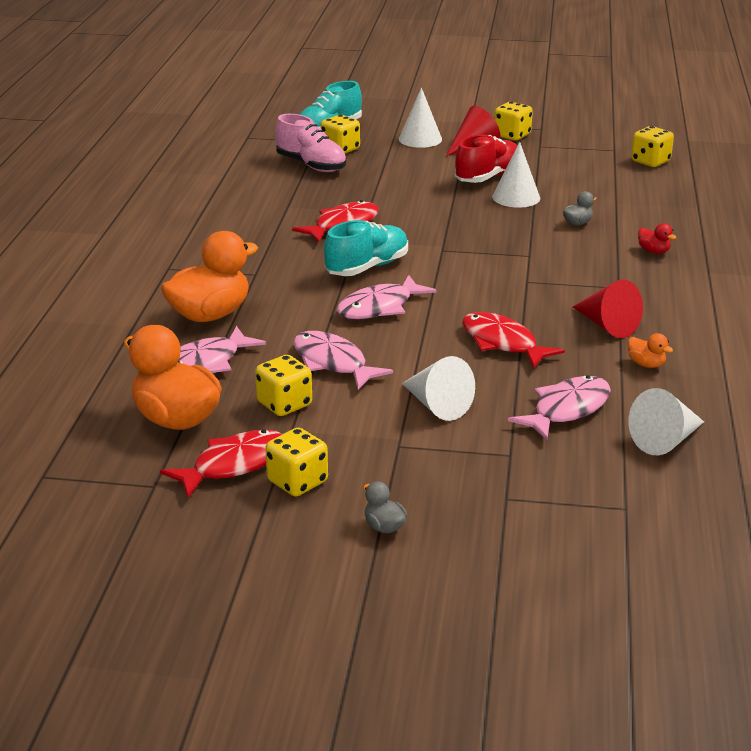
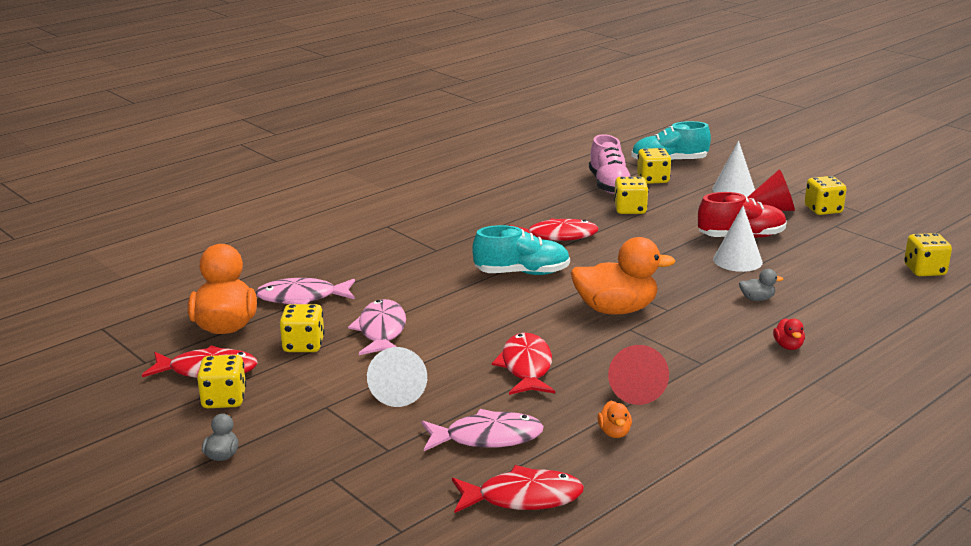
camera: 40 degrees right, 5 degrees down
orange duck [161,231,258,322] -> orange duck moved to [571,237,676,315]
pink fish [337,275,437,319] -> none
white cone [629,388,704,455] -> red fish [452,465,584,513]
none -> yellow dice [614,177,649,214]

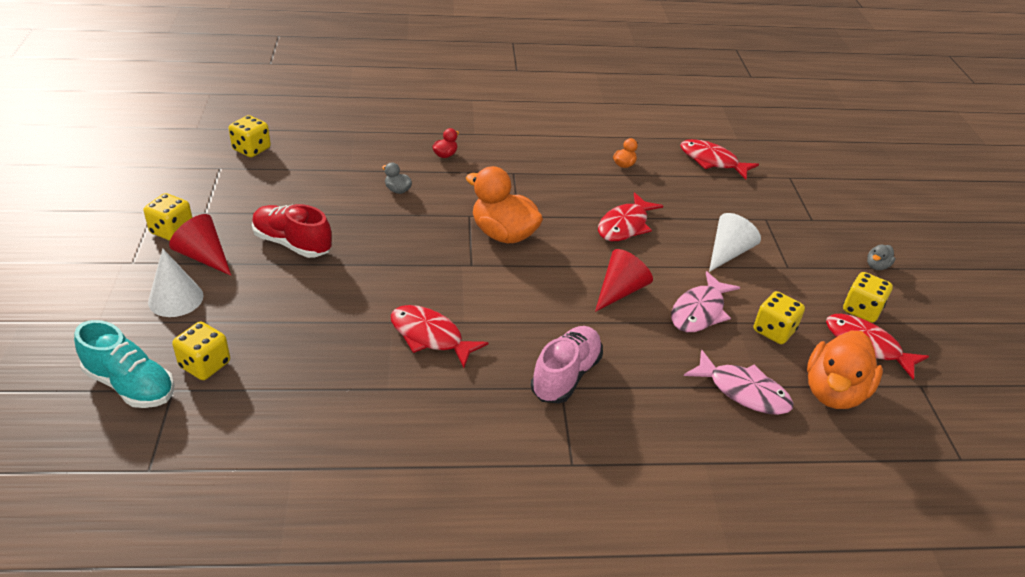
camera: 145 degrees left, 15 degrees up
pink fish [421,409,544,451] -> none
turquoise shoe [472,225,570,275] -> none
pink shoe [589,134,630,194] -> pink shoe moved to [531,326,603,403]
red cone [608,345,669,405] -> red cone moved to [595,249,653,312]
yellow dice [614,177,649,214] -> none
white cone [713,206,763,272] -> none

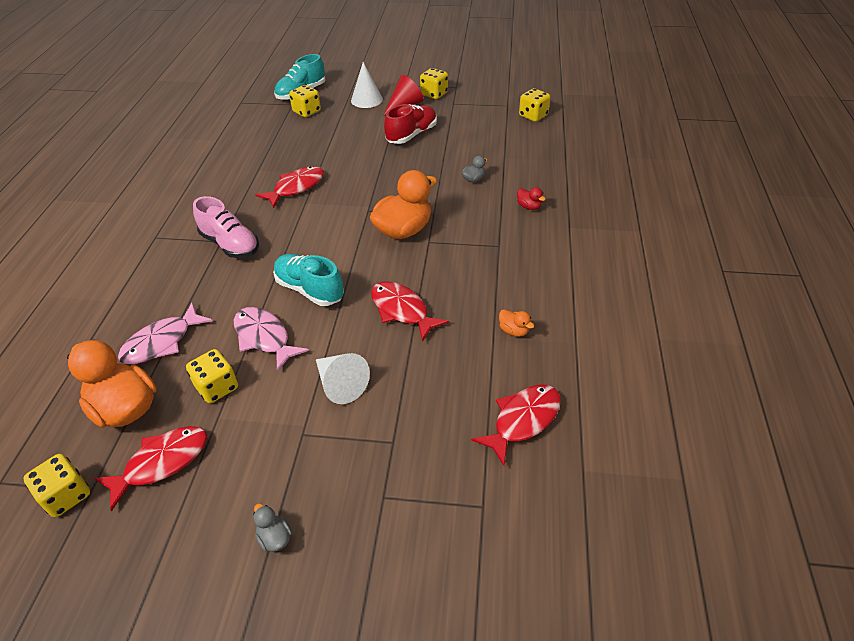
camera: 105 degrees right, 5 degrees up
red cone [595,249,653,312] -> turquoise shoe [273,254,344,306]
yellow dice [843,272,893,323] -> yellow dice moved to [23,454,90,517]

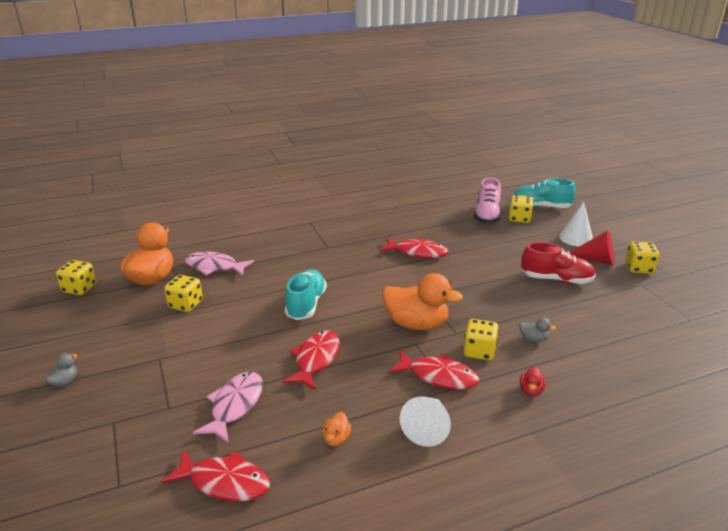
camera: 60 degrees right, 15 degrees down
red fish [94,426,207,511] -> red fish moved to [388,350,479,389]
pink shoe [193,196,259,258] -> pink shoe moved to [474,177,501,224]
pink fish [234,307,309,372] -> pink fish moved to [193,372,263,443]
white cone [316,353,370,404] -> white cone moved to [400,396,451,447]
yellow dice [519,88,550,122] -> yellow dice moved to [464,319,499,361]

